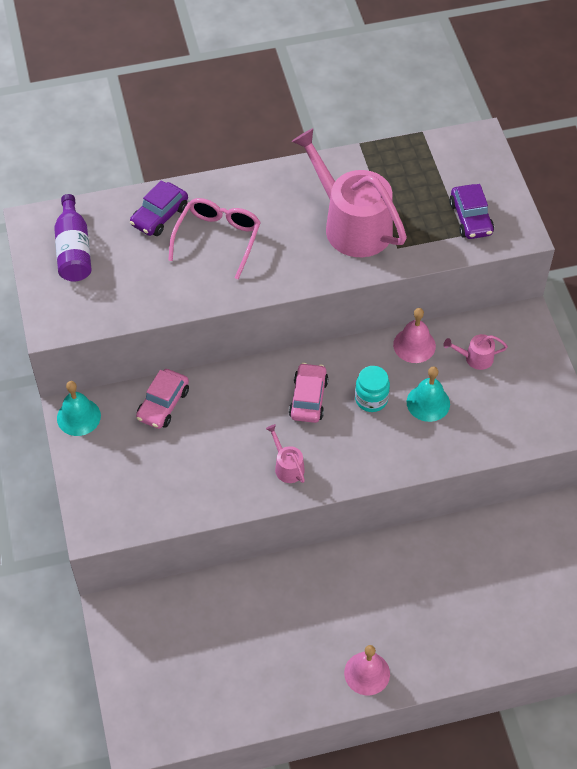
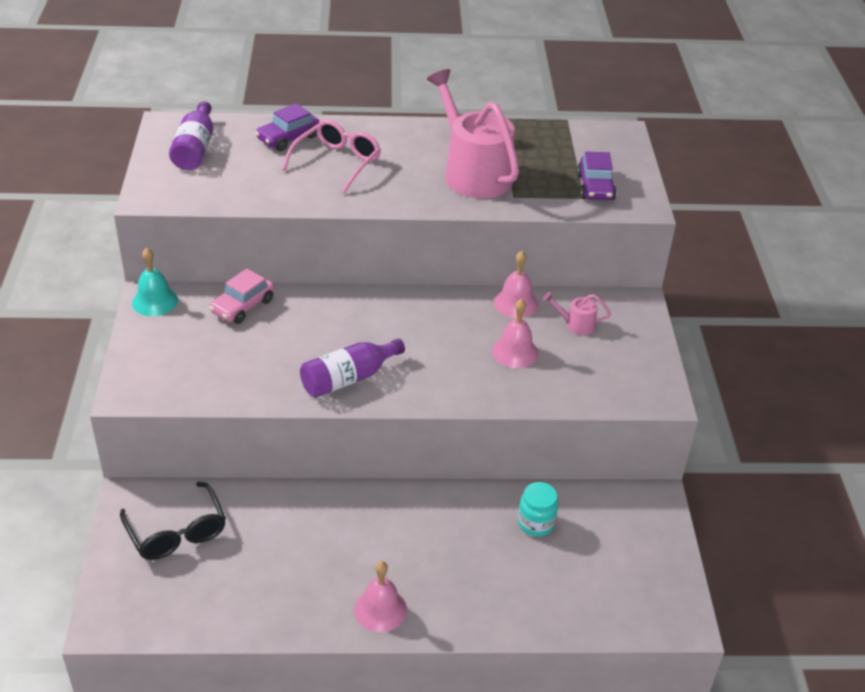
camera: 10 degrees right, 15 degrees down
pink watering can [266,424,305,483] -> purple bottle [300,338,405,398]
pink car [289,363,328,423] -> none
turquoise jar [355,366,390,412] -> turquoise jar moved to [518,482,558,537]
turquoise bell [407,366,450,422] -> pink bell [492,299,538,368]
none -> black glasses [120,482,226,560]

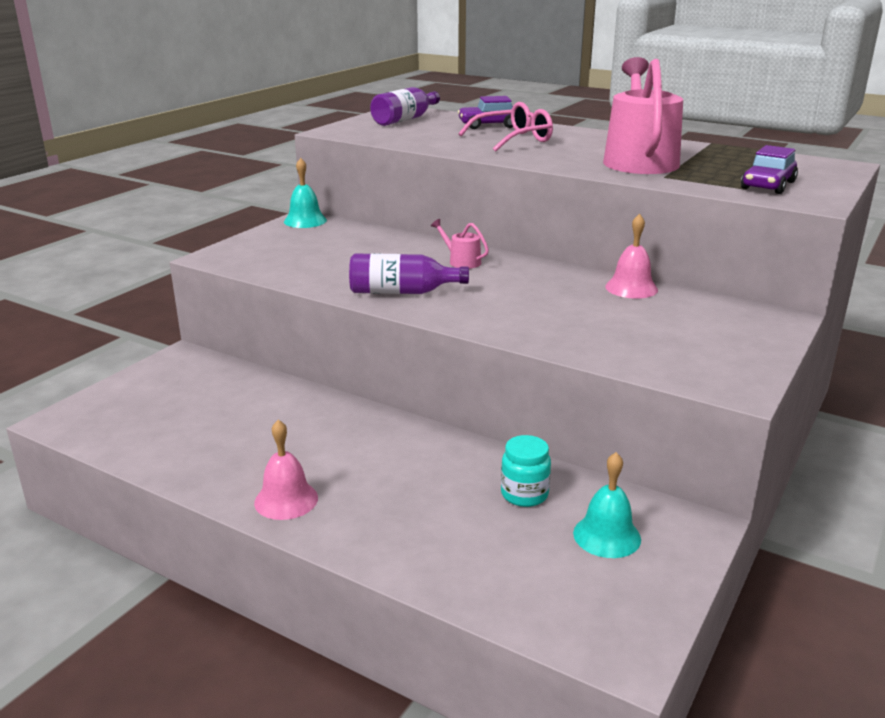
camera: 35 degrees right, 15 degrees down
black glasses [120,482,226,560] -> none
pink car [209,269,274,324] -> none
pink bell [492,299,538,368] -> none
pink watering can [543,292,611,335] -> pink watering can moved to [431,219,489,269]
none -> turquoise bell [573,452,641,558]

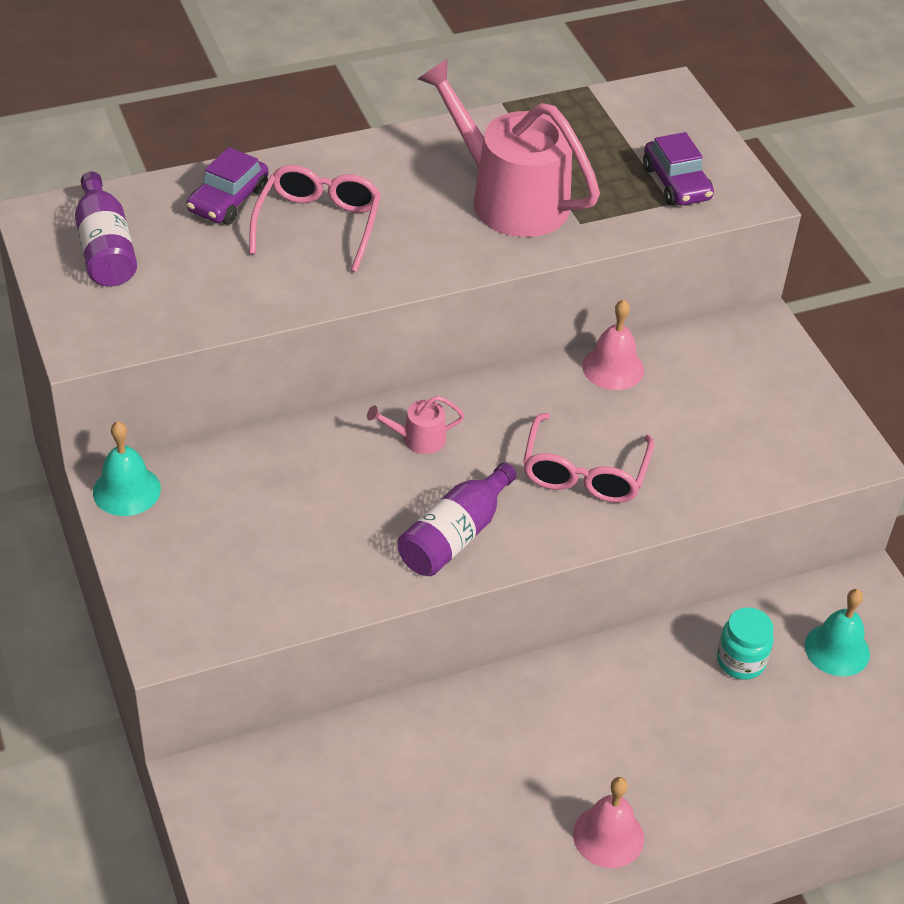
camera: 55 degrees left, 20 degrees up
none -> pink glasses [523,413,654,503]

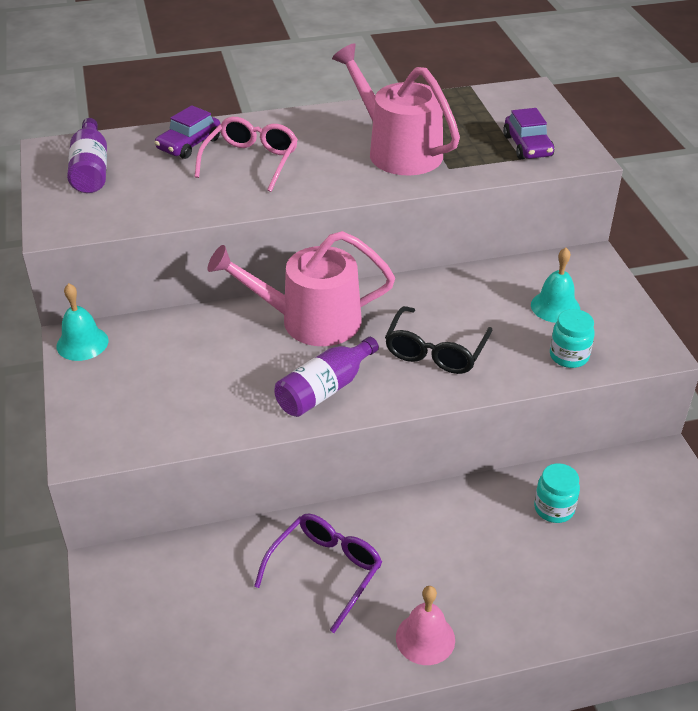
camera: 10 degrees right, 5 degrees down
pink watering can [367,396,464,454] -> pink watering can [207,231,395,346], size x2.38
pink glasses [523,413,654,503] -> black glasses [385,306,493,374]
pink bell [582,300,644,390] -> none
turquoise bell [805,589,870,676] -> turquoise bell moved to [531,248,580,323]
none -> purple glasses [254,514,382,633]
none -> turquoise jar [550,309,595,368]

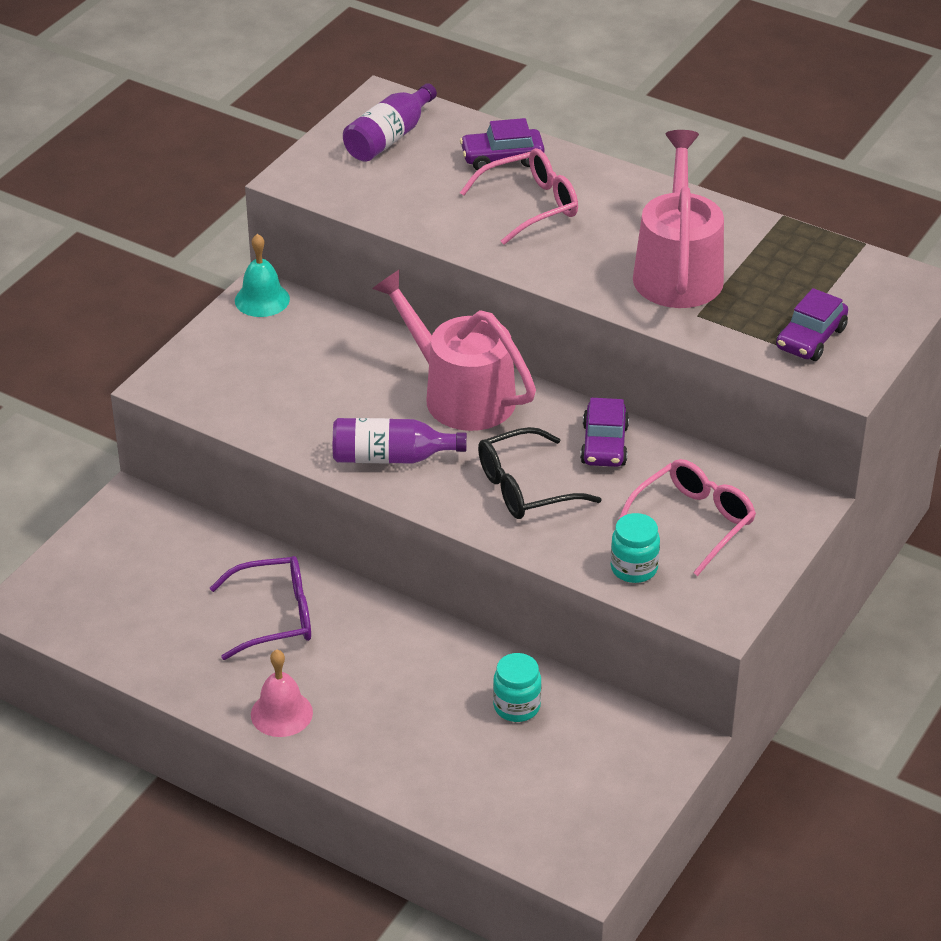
camera: 45 degrees right, 0 degrees up
turquoise bell [531,248,580,323] -> pink glasses [619,459,756,576]
none -> purple car [580,398,629,467]

